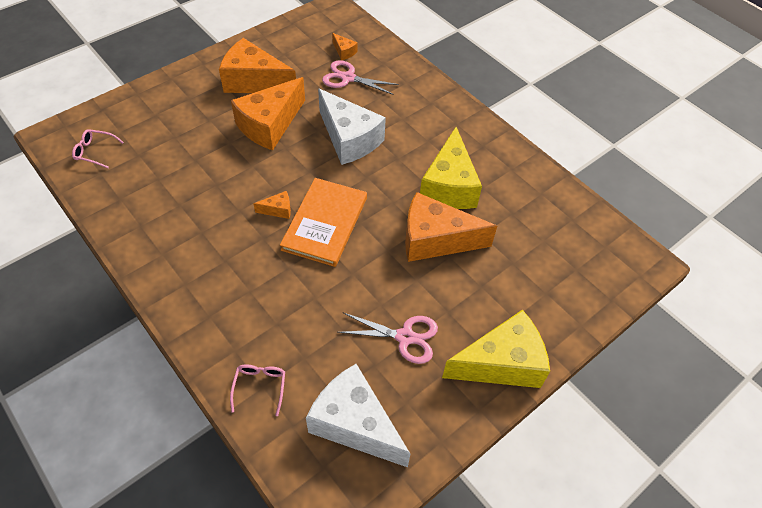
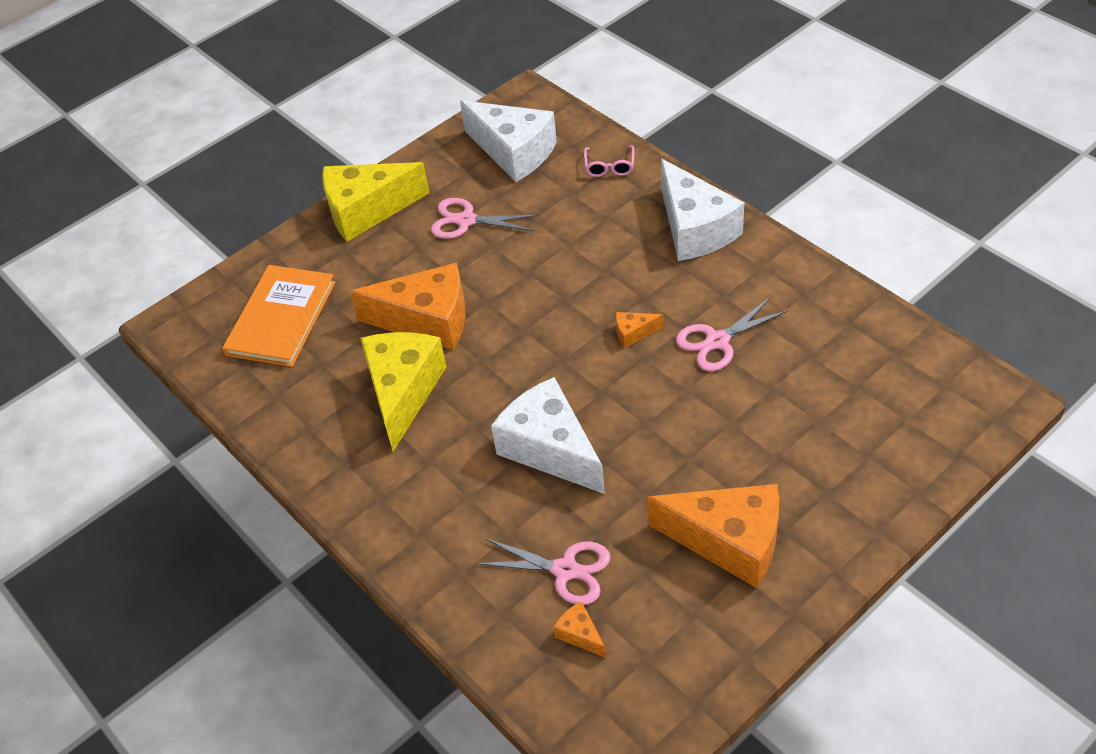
camera: 175 degrees left, 5 degrees down
pink glasses [72,129,124,168] -> none
orange cheese [231,77,305,150] -> none
orange book [280,178,367,267] -> orange book moved to [222,265,335,367]
none -> white cheese [661,159,744,261]
none -> pink scissors [676,296,789,371]

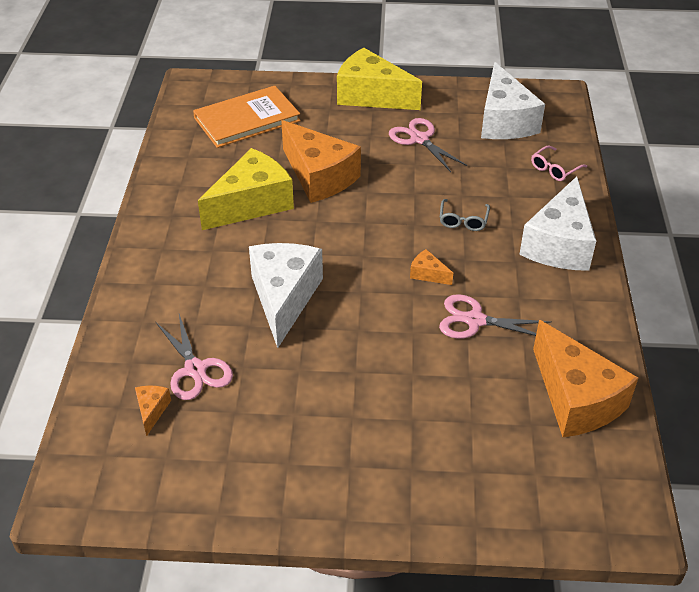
camera: 40 degrees right, 5 degrees down
orange cheese [647,484,779,588] -> orange cheese moved to [533,320,638,437]
none -> grey glasses [440,199,490,231]

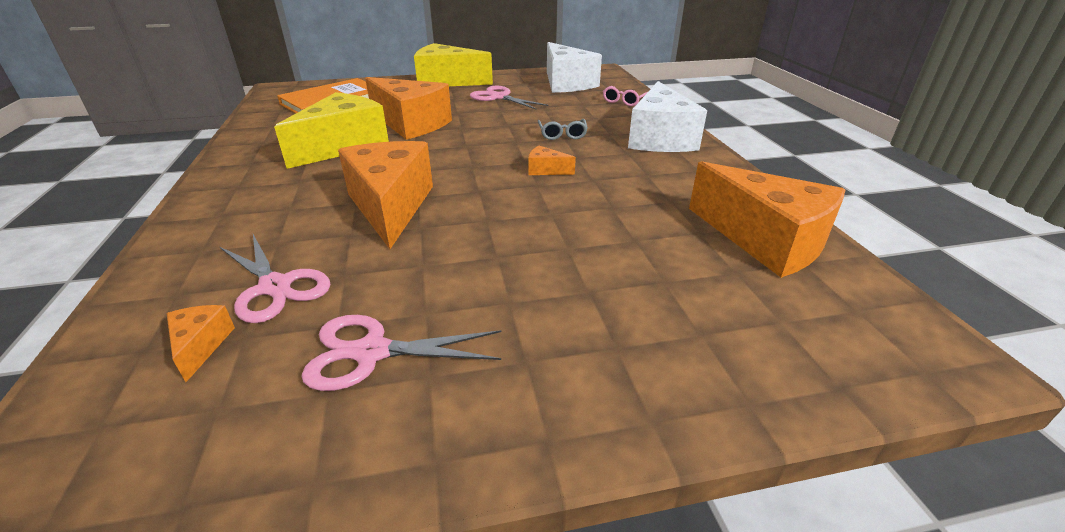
camera: 15 degrees left, 10 degrees down
white cheese [249,243,323,348] -> orange cheese [338,141,433,249]
pink scissors [439,294,552,339] -> pink scissors moved to [301,315,501,391]

